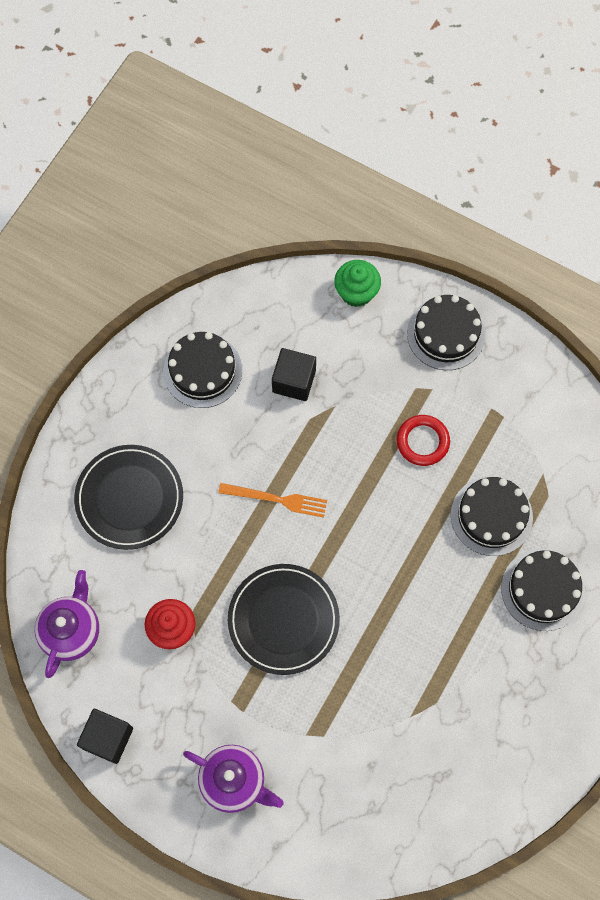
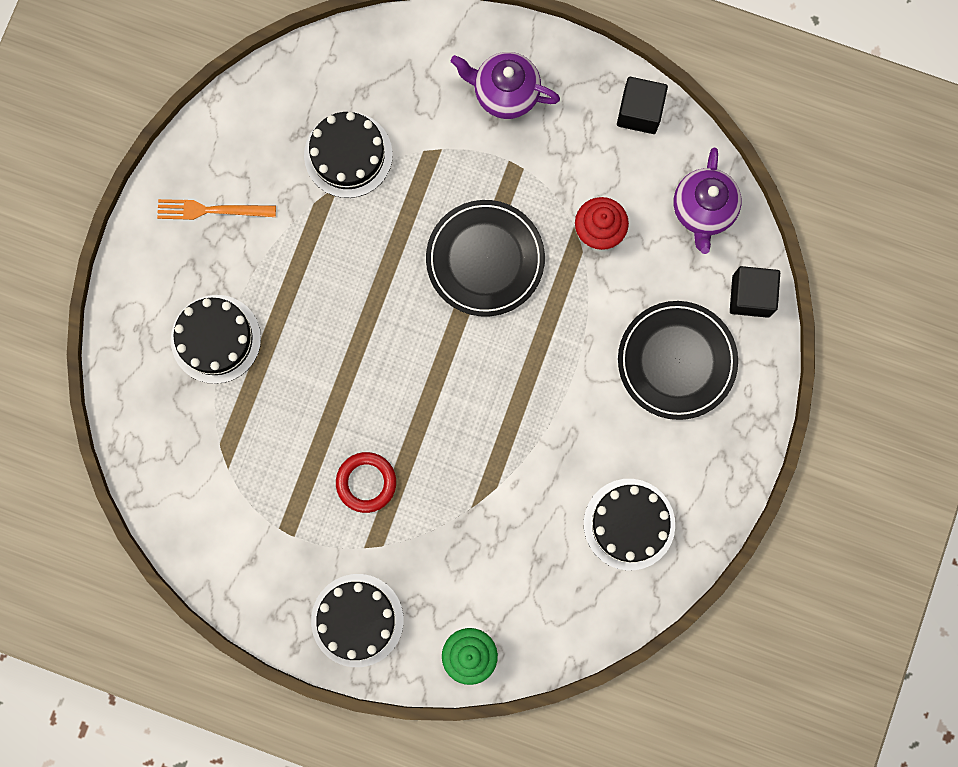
camera: 170 degrees right, 10 degrees up
orange fork [218,483,327,518] -> orange fork moved to [157,199,276,220]
black cube [272,348,316,401] -> black cube moved to [730,266,780,318]
black cake [451,477,533,556] -> black cake moved to [304,112,393,198]

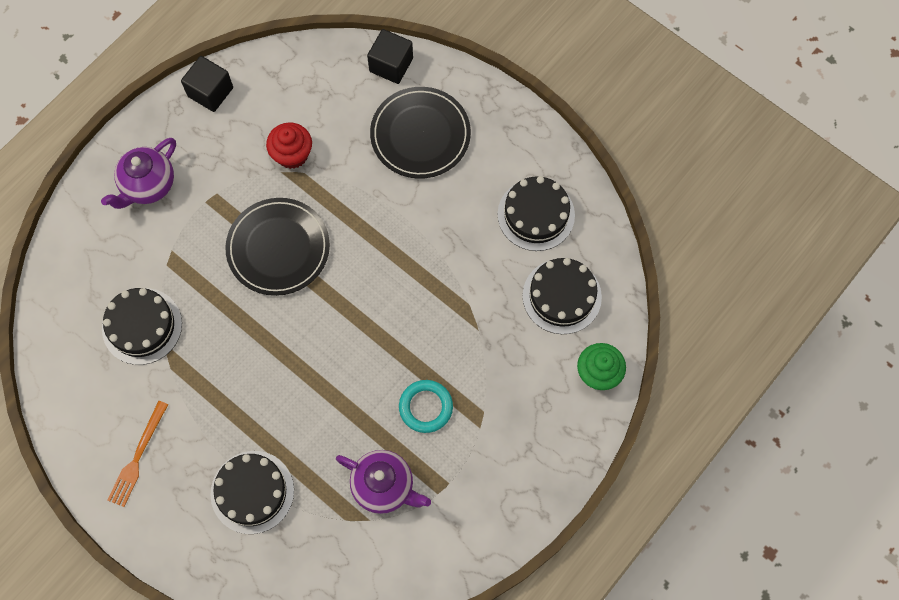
camera: 70 degrees left, 10 degrees down
black cake [311,574,404,667] -> black cake moved to [523,258,602,334]
red ring [336,452,396,513] -> turquoise ring [399,380,453,433]
purple teapot [674,148,741,254] -> purple teapot moved to [336,450,431,514]

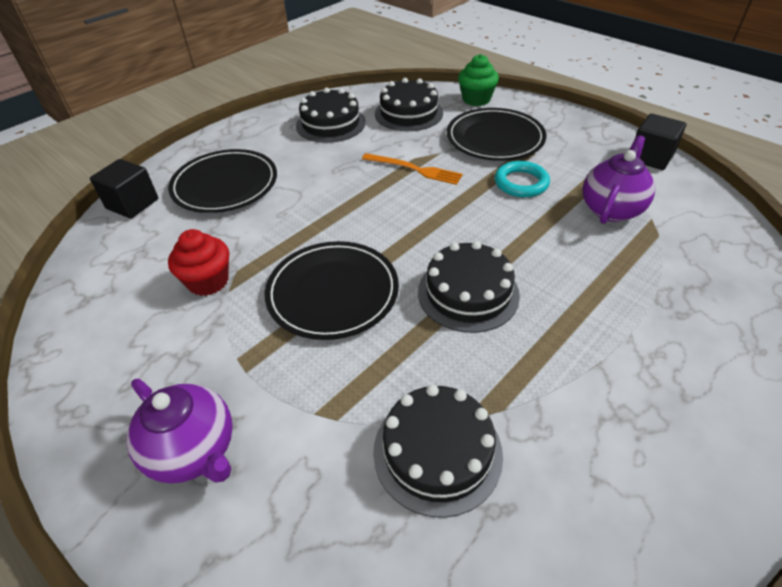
camera: 85 degrees left, 25 degrees down
orange fork [108,401,168,507] -> orange fork moved to [362,153,463,185]
black cube [181,56,233,112] -> black cube moved to [635,113,687,170]
black cake [211,451,294,534] -> black cake moved to [418,241,520,333]
none -> black plate [447,108,546,161]

